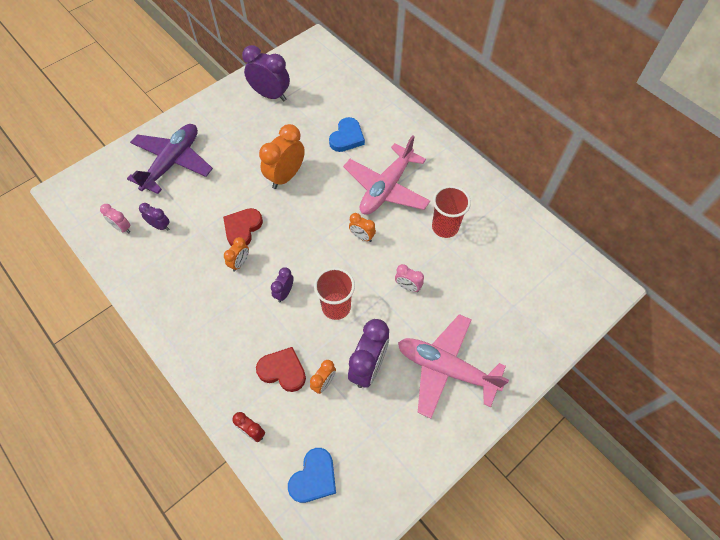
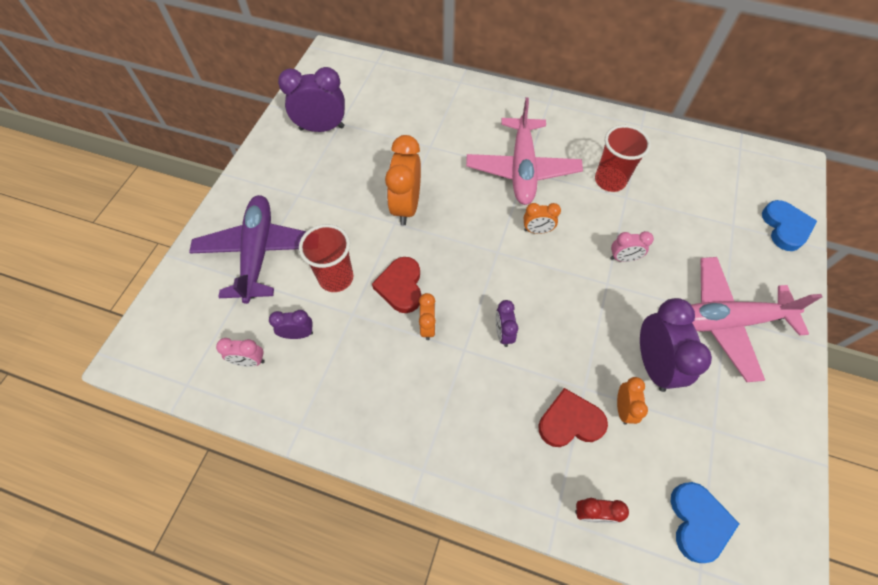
camera: 30 degrees left, 0 degrees up
red cup [314,267,355,320] -> red cup moved to [299,224,353,292]
blue heart [329,117,365,152] -> blue heart moved to [762,200,817,251]

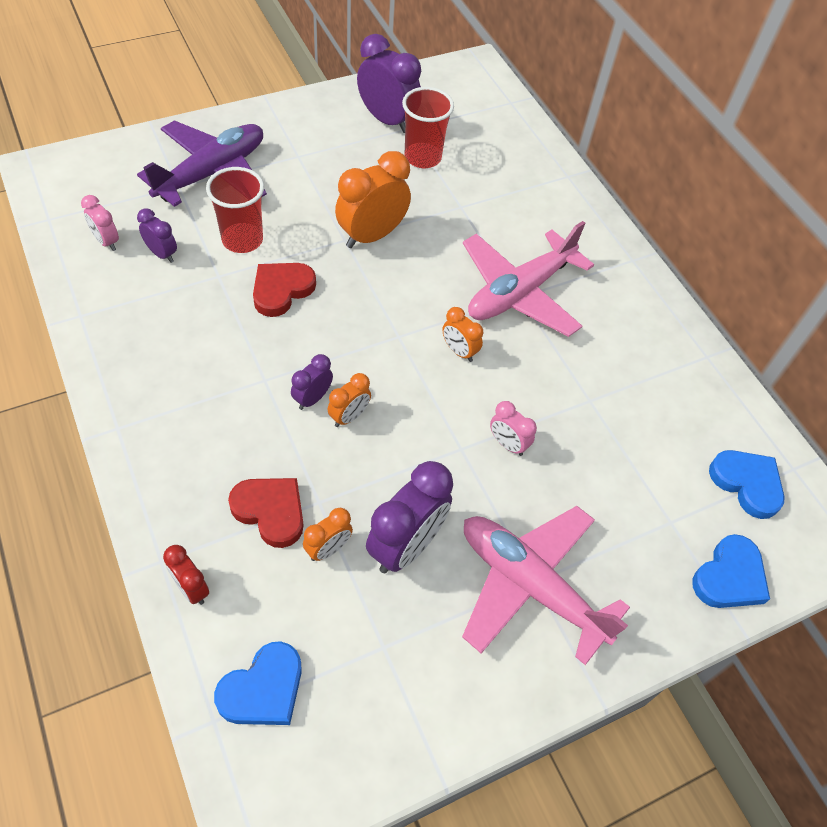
camera: 40 degrees right, 5 degrees down
orange clock [419,293,436,340] -> orange clock moved to [328,373,371,427]
red cup [595,125,651,192] -> red cup moved to [402,87,454,168]
none -> blue heart [709,450,785,519]

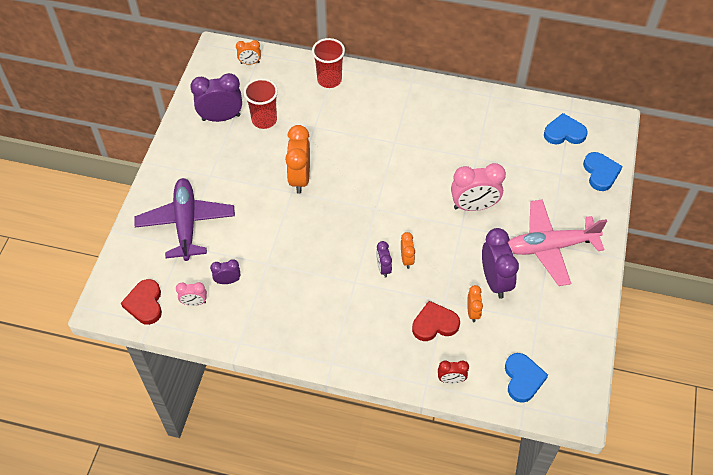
camera: 45 degrees left, 0 degrees up
red cup [206,167,264,253] -> red cup moved to [312,38,345,88]
red heart [253,263,316,317] -> red heart moved to [121,279,162,325]
orange clock [442,307,483,362] -> orange clock moved to [236,40,261,65]
pink plane [463,221,594,337] -> none
pink clock [490,401,537,456] -> pink clock [451,163,506,211], size x1.90

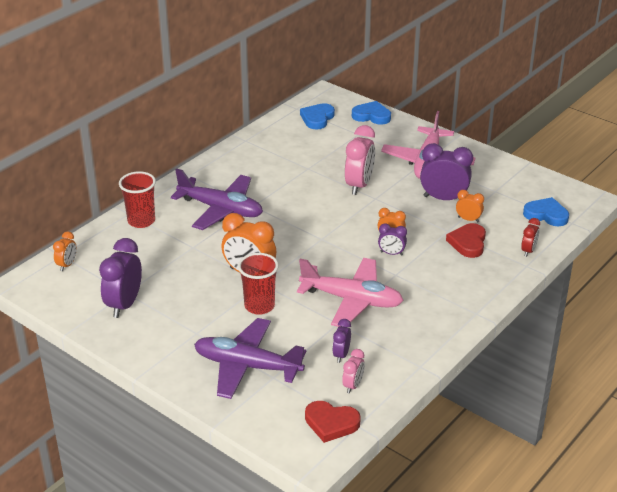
camera: 65 degrees left, 20 degrees down
red cup [244,78,278,129] -> red cup moved to [238,253,279,315]
none -> purple plane [171,168,263,230]
none -> pink plane [297,258,404,327]

